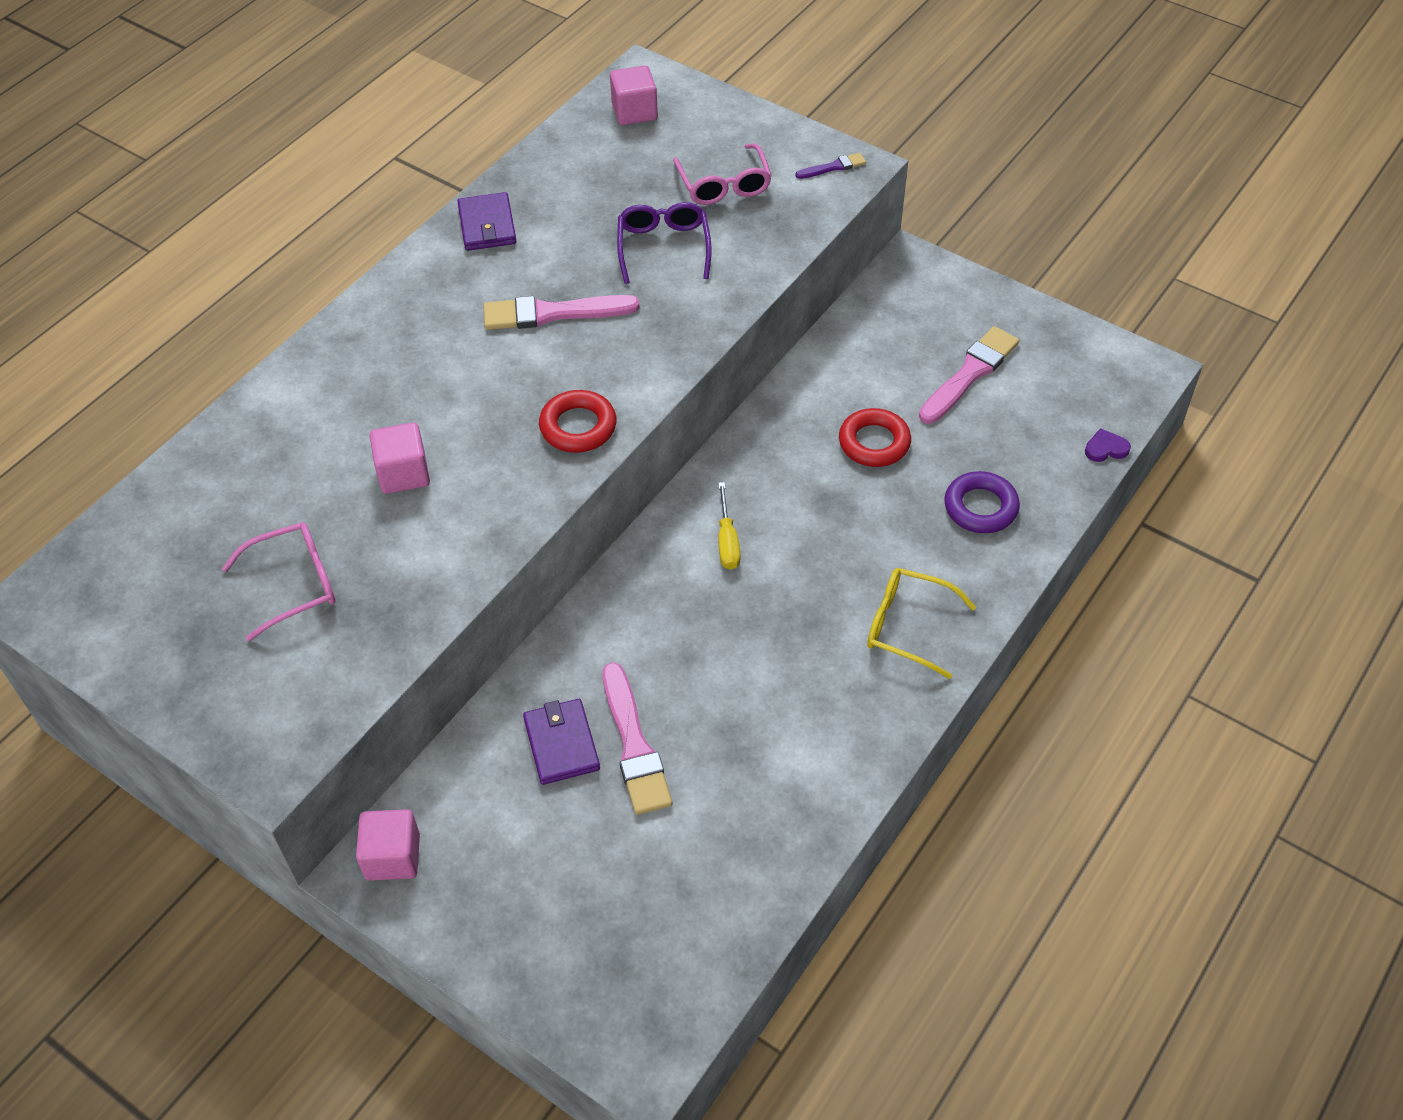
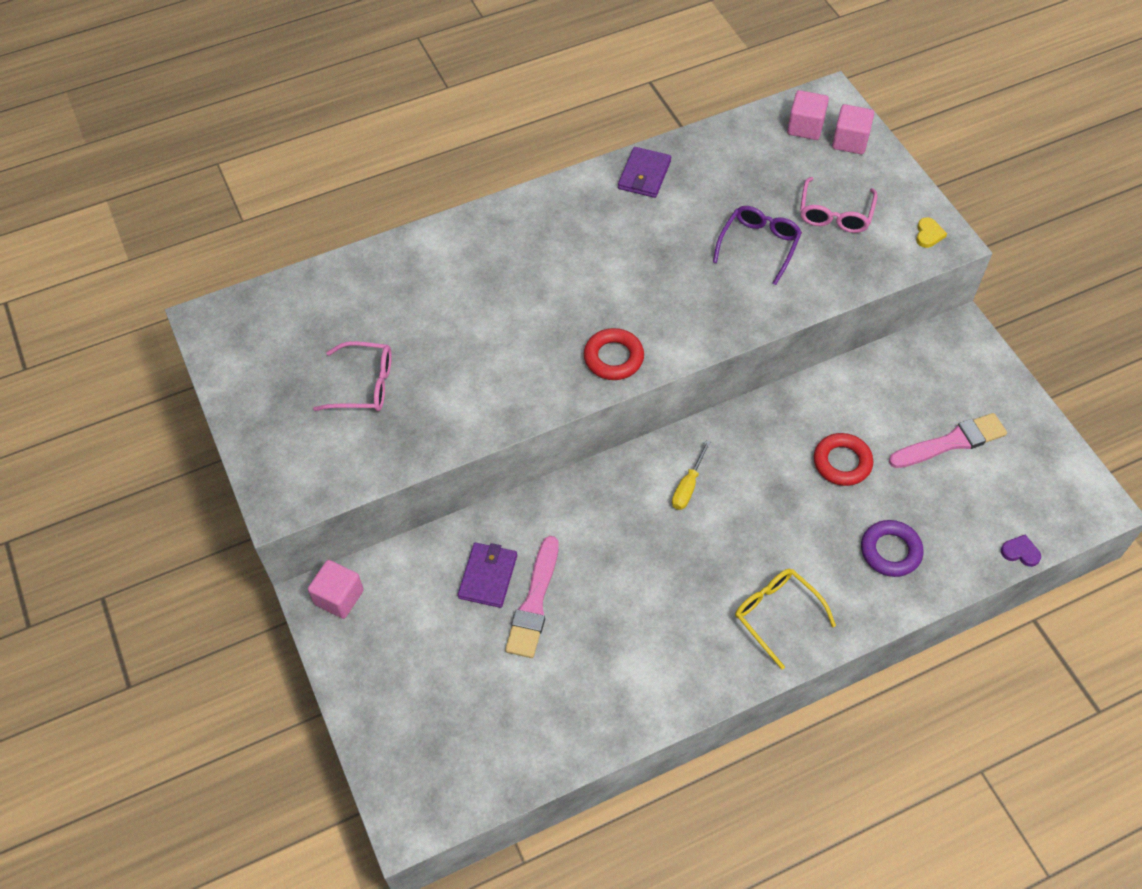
camera: 30 degrees right, 5 degrees up
pink cube [370,422,430,494] -> pink cube moved to [832,104,874,154]
pink brush [483,295,640,330] -> none
purple brush [795,153,866,179] -> yellow heart [916,217,947,248]

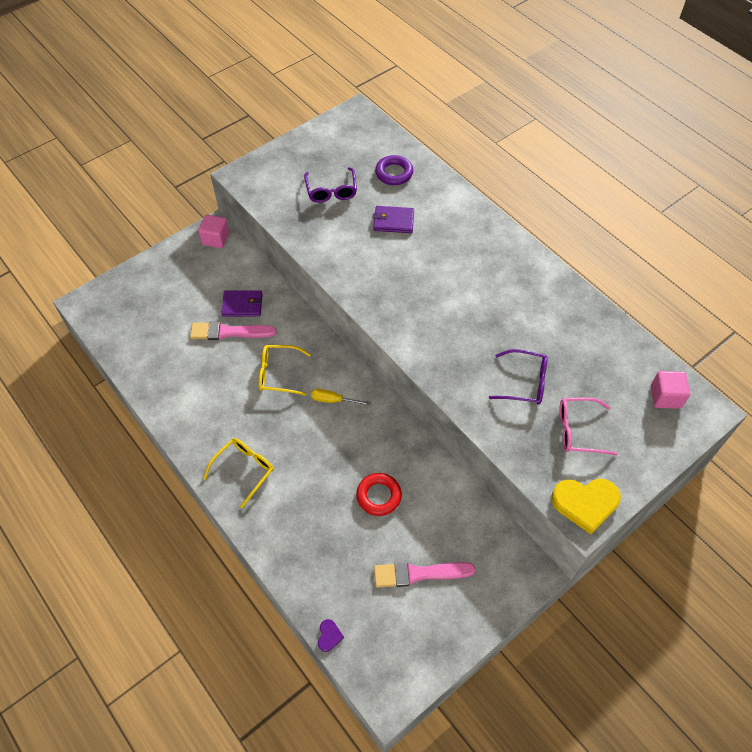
camera: 75 degrees right, 0 degrees up
pink glasses [313,341,392,411] -> purple glasses [304,167,357,203]
red ring [584,328,644,380] -> none
purple wallet [618,147,671,198] -> purple wallet moved to [373,206,414,233]
pink cube [832,104,874,154] -> none
purple ring [861,520,923,577] -> purple ring moved to [375,155,413,185]
pink brush [889,413,1007,468] -> pink brush turned 120 degrees clockwise [374,562,476,588]
yellow heart [916,217,947,248] -> yellow heart [551,479,621,534], size x2.17
none -> yellow glasses [259,345,311,396]

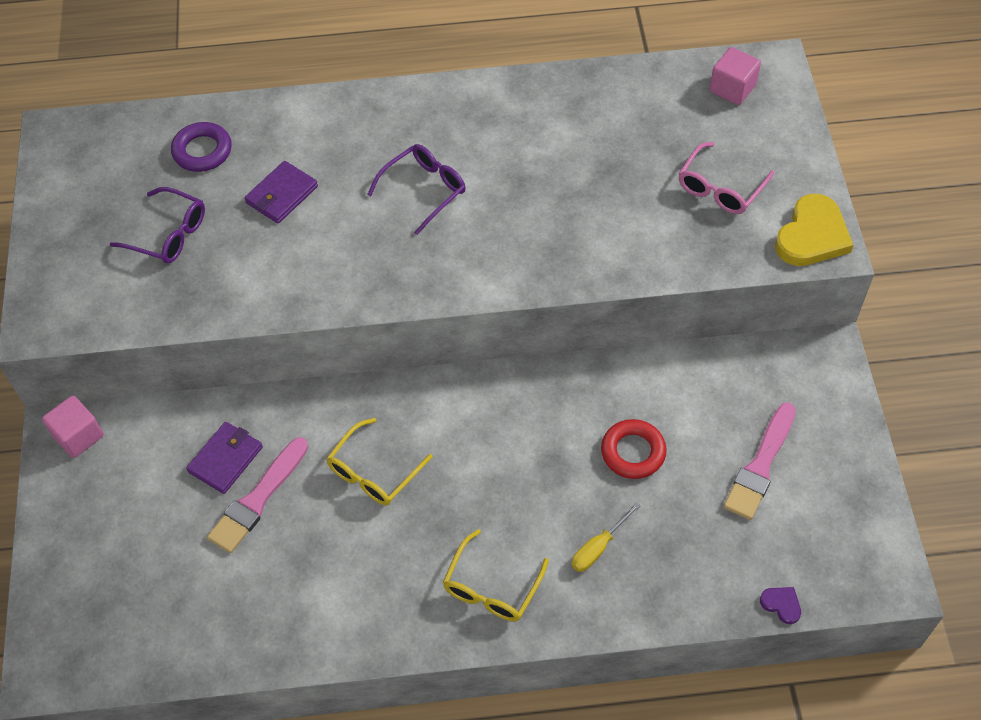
camera: 55 degrees left, 0 degrees up
yellow glasses [203,438,274,508] -> yellow glasses turned 135 degrees counterclockwise [443,529,549,622]
yellow screwdriver [311,389,371,405] -> yellow screwdriver moved to [571,502,640,572]
purple glasses [489,349,547,405] -> purple glasses moved to [367,144,466,235]

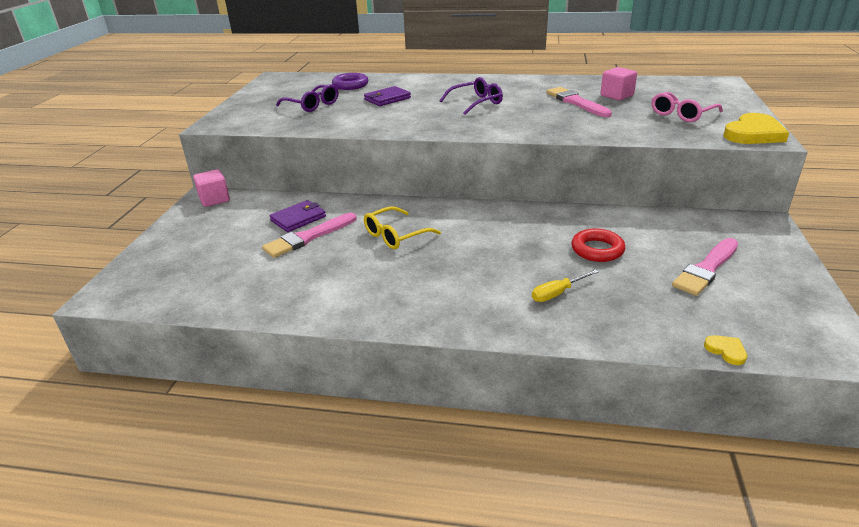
camera: 15 degrees right, 25 degrees down
yellow glasses [443,529,549,622] -> none
pink cube [710,47,761,105] -> pink cube moved to [600,67,637,100]
purple heart [760,587,801,624] -> yellow heart [704,335,747,365]
none -> pink brush [546,87,612,117]

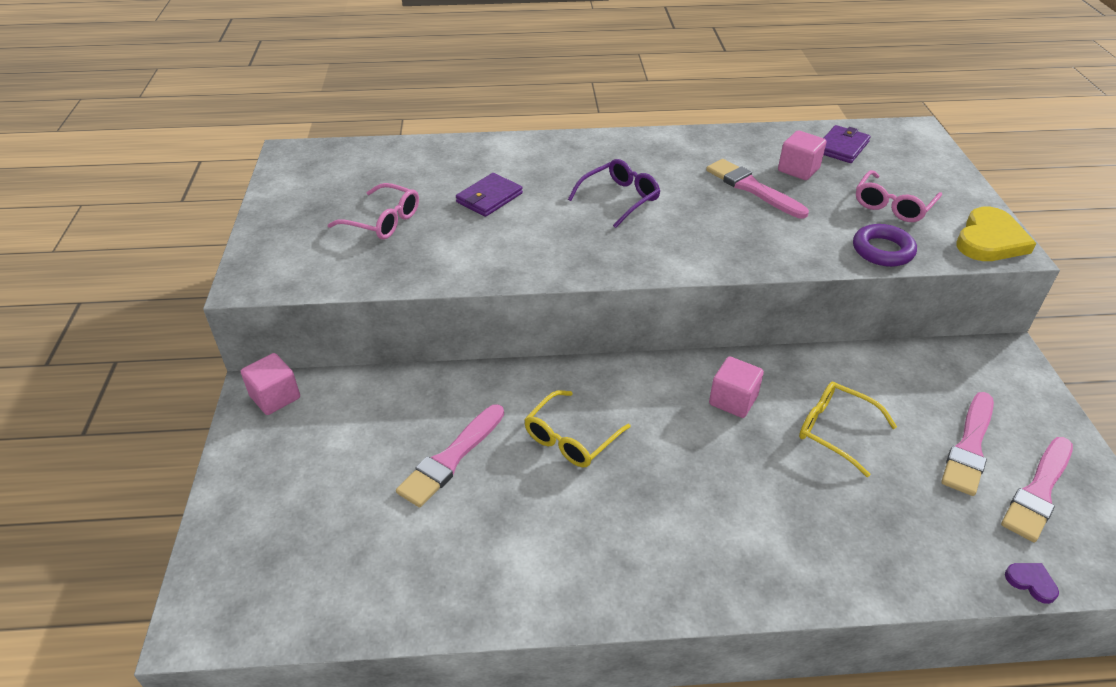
camera: 15 degrees left, 10 degrees up
purple wallet [270,200,326,232] -> purple wallet moved to [824,125,871,163]
purple glasses [276,84,338,112] -> pink glasses [328,183,419,239]
purple ring [332,73,368,90] -> purple ring moved to [853,224,917,267]
yellow screwdriver [532,270,598,302] -> none
red ring [571,228,625,262] -> yellow glasses [799,382,897,477]
yellow heart [704,335,747,365] -> purple heart [1005,563,1059,604]
none -> pink cube [709,356,764,418]
none -> pink brush [1001,437,1073,542]

